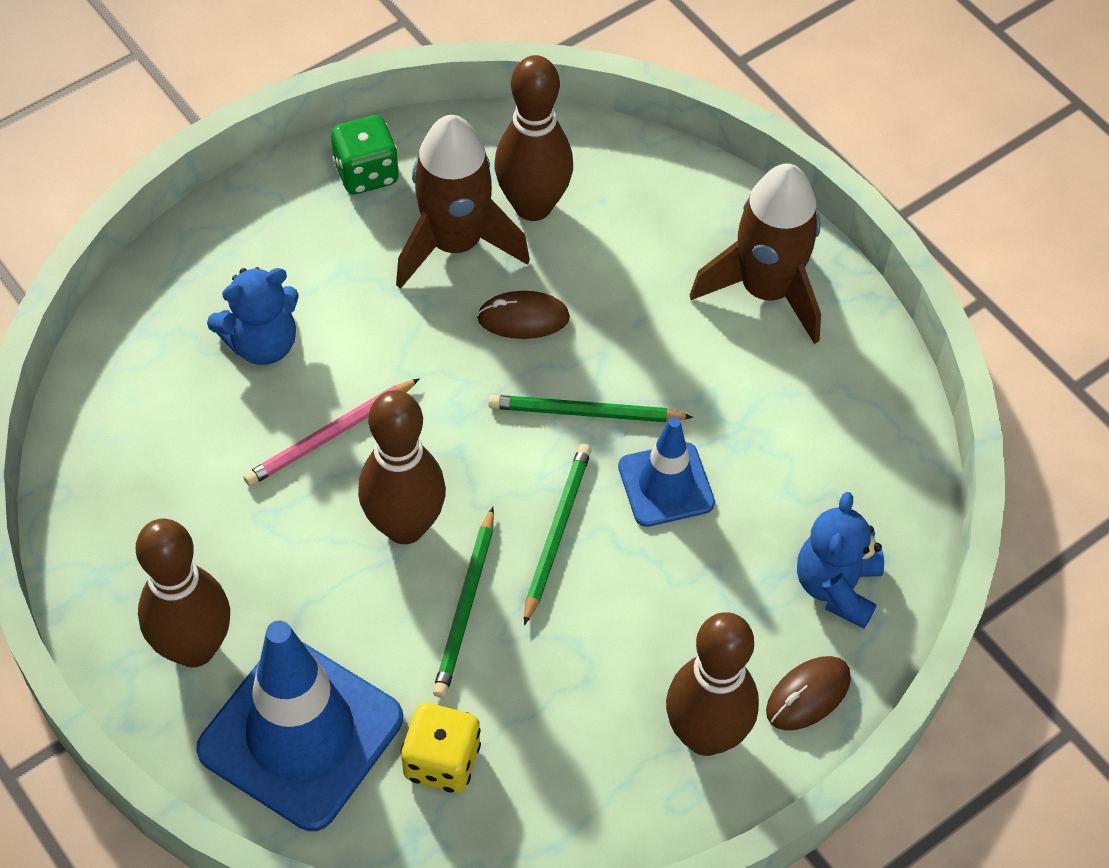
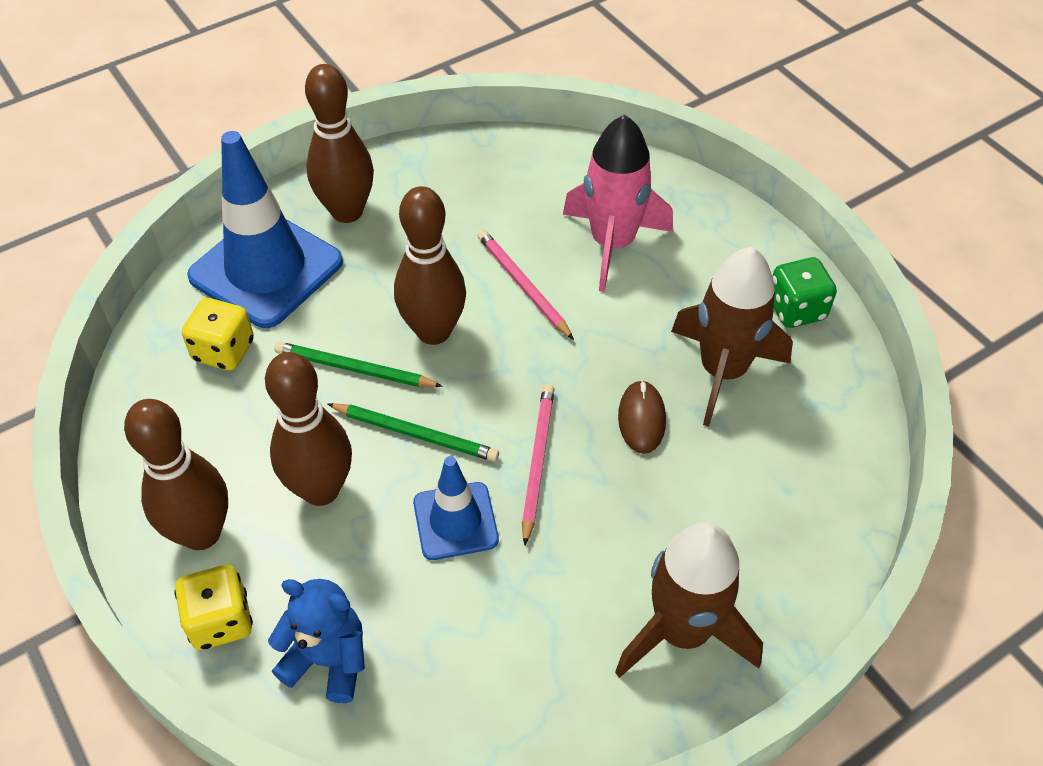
camera: 95 degrees right, 5 degrees down
blue teddy bear [207,267,299,365] -> pink rocket [563,115,673,292]
green pencil [488,395,693,422] -> pink pencil [522,384,554,546]
brown bowling pin [495,55,573,221] -> brown bowling pin moved to [265,352,352,506]
brown mouse [766,656,851,730] -> yellow dice [174,565,253,650]

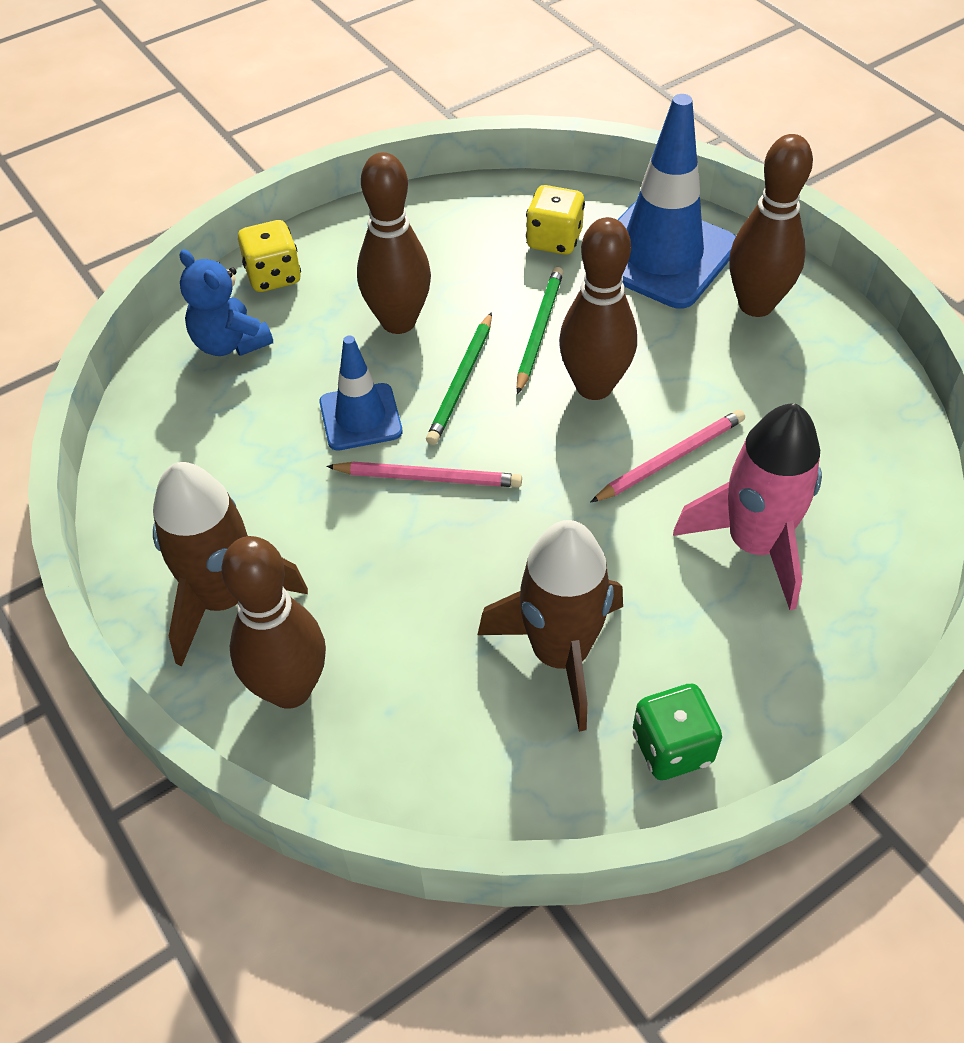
camera: 90 degrees right, 0 degrees up
brown bowling pin [124,399,228,550] -> brown bowling pin moved to [221,536,326,709]
blue teddy bear [268,579,365,703] -> blue teddy bear turned 120 degrees clockwise [180,249,273,356]
brown mouse [618,380,666,454] -> none

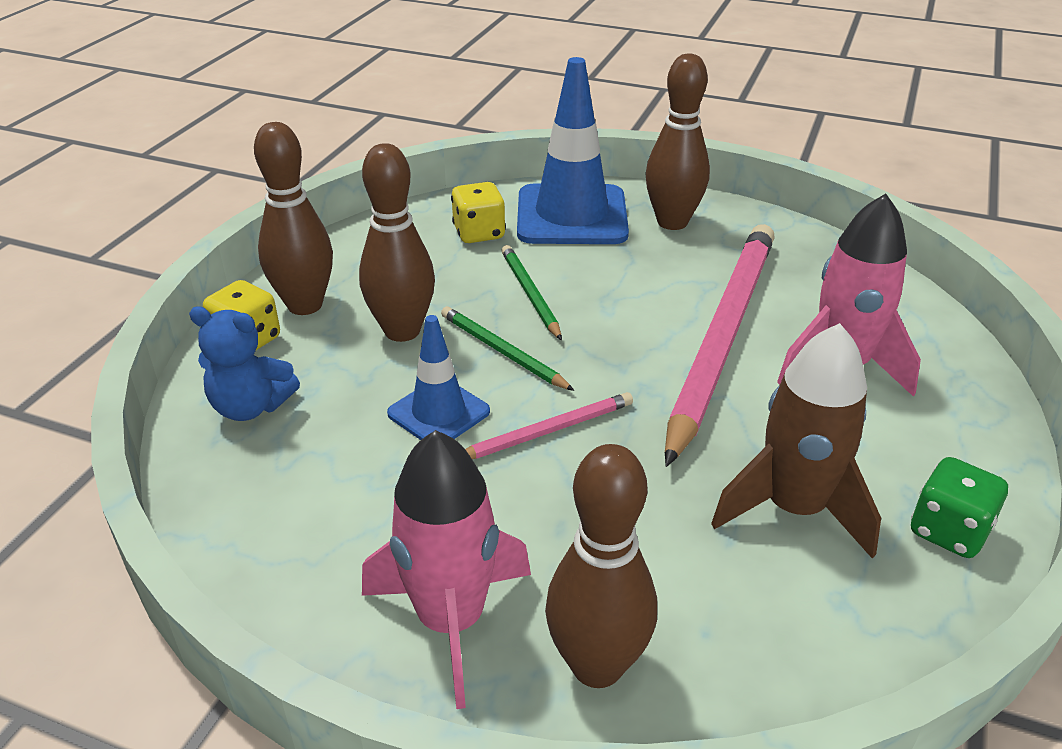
camera: 35 degrees left, 15 degrees down
brown rocket [153,462,308,666] -> pink rocket [362,430,531,709]
green pencil [426,312,492,445] -> green pencil turned 150 degrees clockwise [441,306,575,391]
brown bowling pin [559,217,637,400] -> brown bowling pin moved to [254,122,333,315]
pink pencil [590,410,745,503] -> pink pencil [665,224,775,467], size x2.25

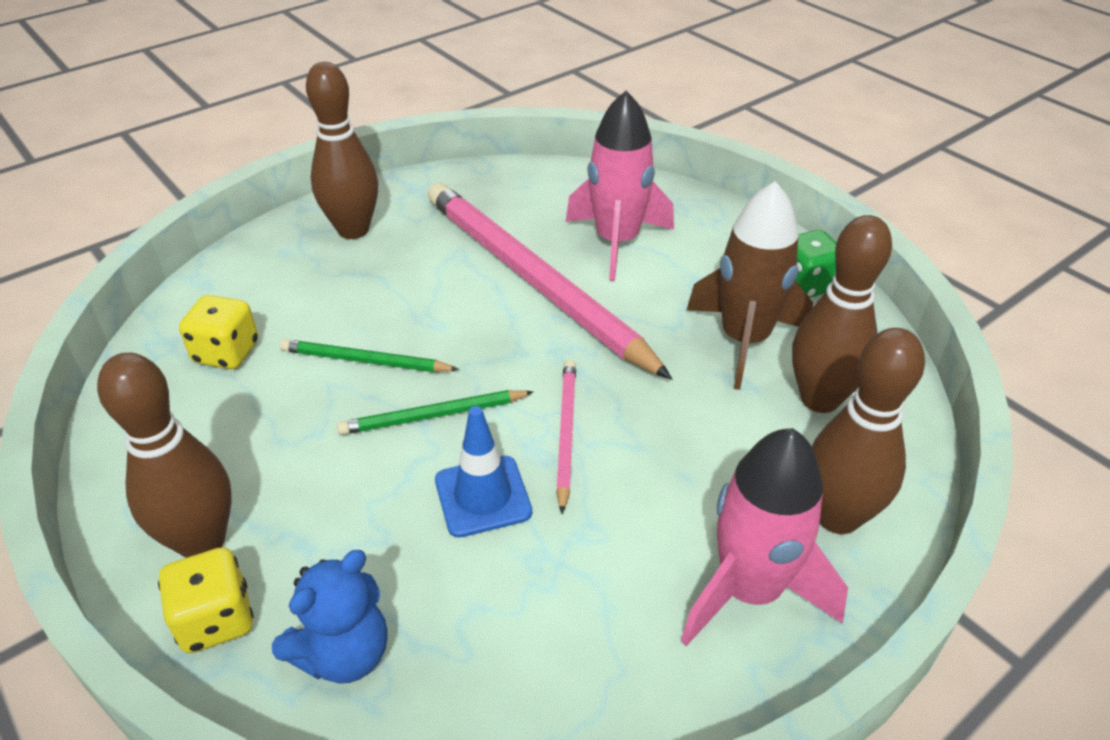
camera: 60 degrees left, 5 degrees up
brown bowling pin [359,143,435,342] -> brown bowling pin moved to [792,215,892,413]
blue traffic cone [517,57,629,244] -> none

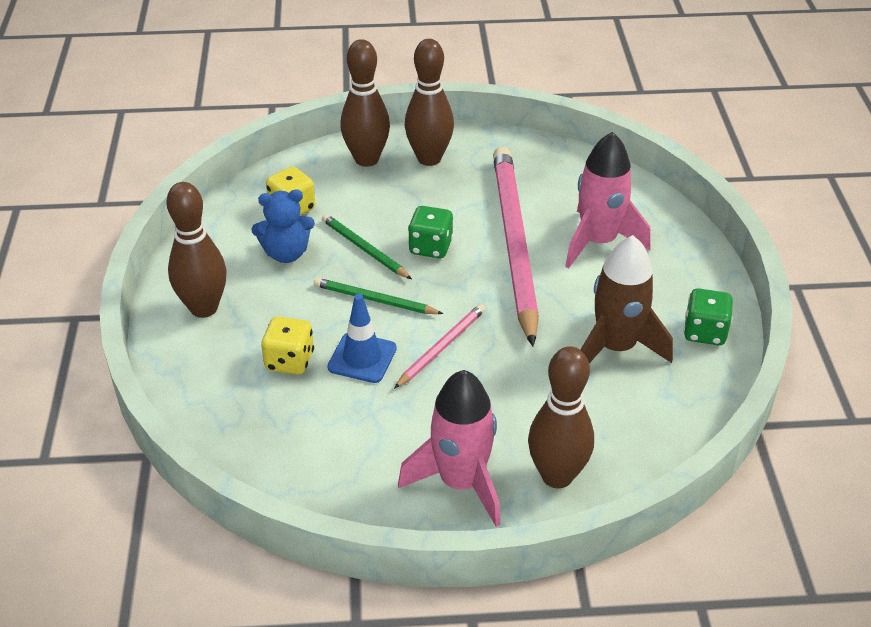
camera: 35 degrees right, 0 degrees up
yellow dice [158,547,254,653] -> yellow dice moved to [261,316,314,375]
blue teddy bear [272,550,387,684] -> blue teddy bear moved to [251,190,315,263]
brown bowling pin [792,215,892,413] -> brown bowling pin moved to [340,39,390,167]
none -> green dice [408,206,453,258]

